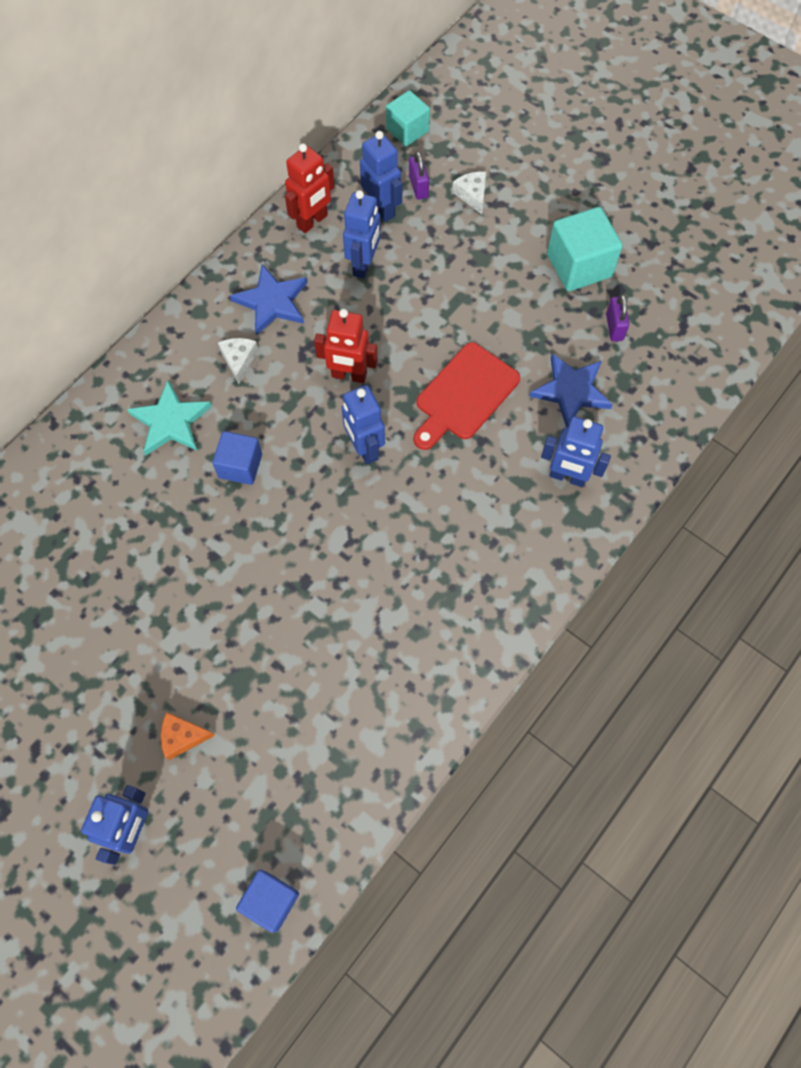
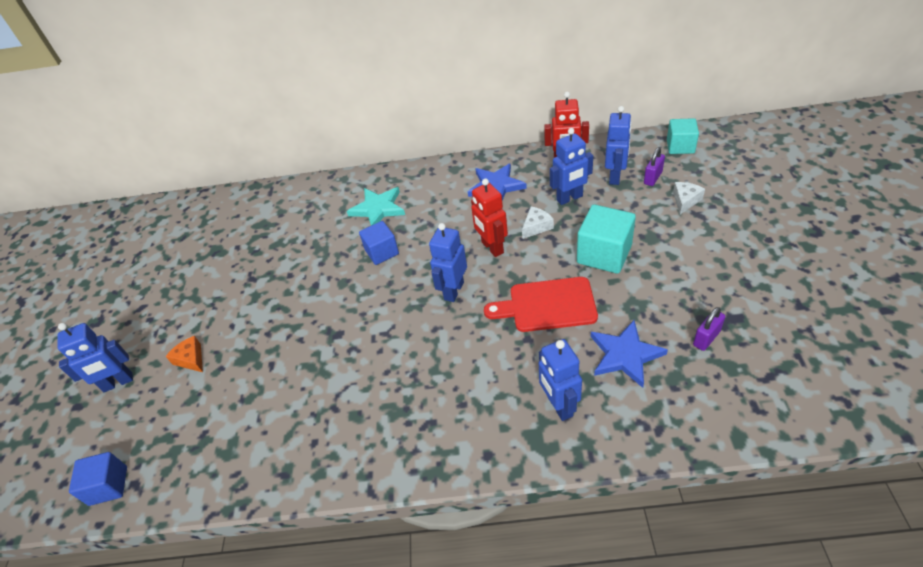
camera: 55 degrees right, 20 degrees down
white cheese [218,338,259,384] -> white cheese moved to [522,207,554,239]
turquoise cube [547,207,623,291] -> turquoise cube moved to [577,204,636,274]

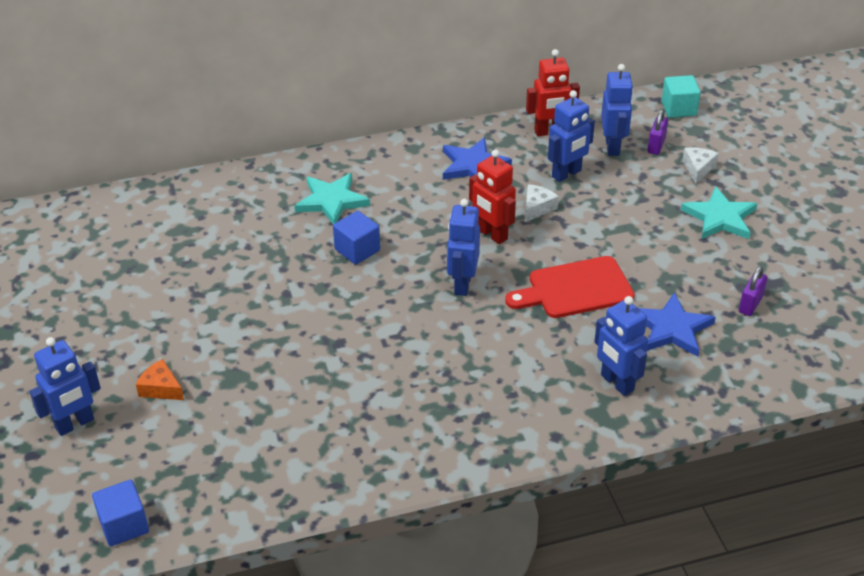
camera: 20 degrees left, 5 degrees down
turquoise cube [577,204,636,274] -> none
none -> turquoise star [681,186,757,239]

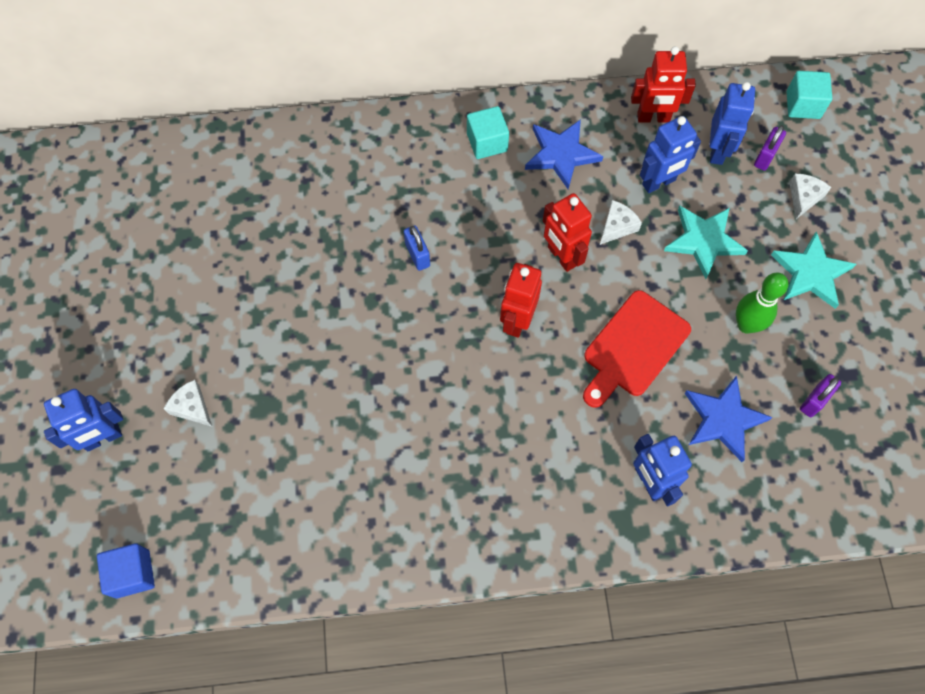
camera: 10 degrees right, 25 degrees up
orange cheese [136,359,184,400] -> white cheese [164,380,212,426]
turquoise star [295,173,370,224] -> turquoise star moved to [664,206,748,279]
blue cube [333,211,380,265] -> blue padlock [404,225,430,271]
blue robot [447,199,480,296] -> red robot [500,263,542,338]
red cutting board [505,256,635,318] -> red cutting board turned 45 degrees counterclockwise [583,290,691,408]
none -> turquoise cube [467,106,509,159]
none -> green bowling pin [736,273,788,334]

